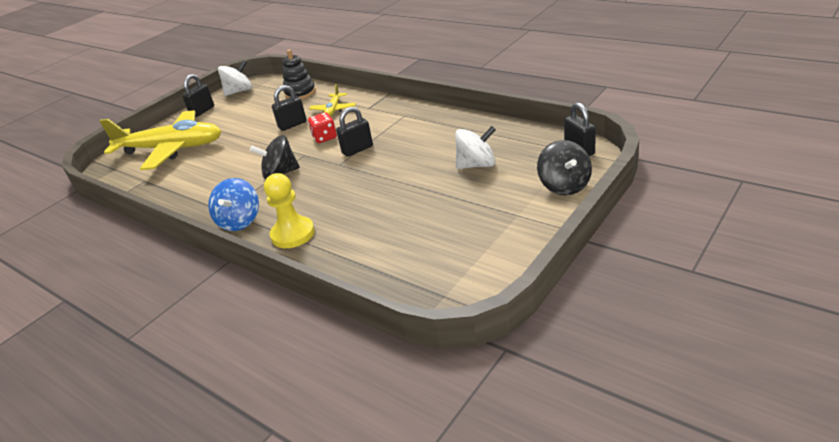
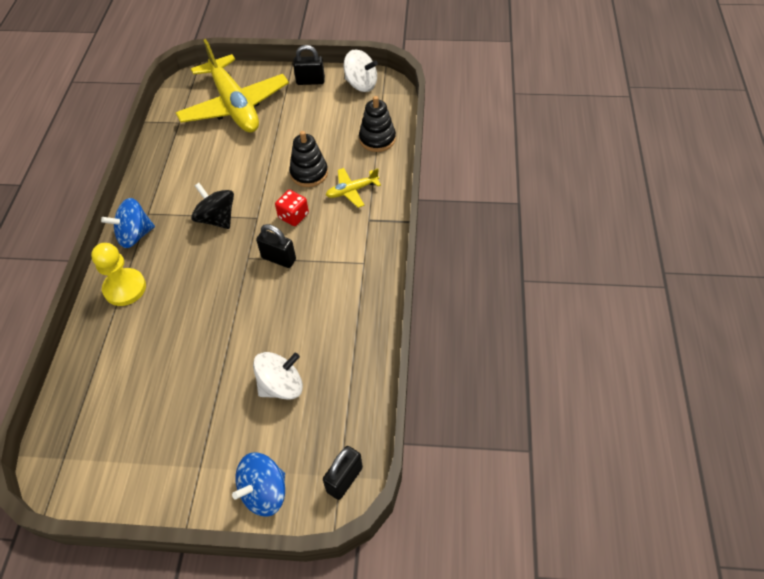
camera: 55 degrees right, 20 degrees up
black padlock [272,85,307,131] -> black stacking toy [289,131,328,187]
white spinning top [455,126,496,169] -> white spinning top turned 75 degrees counterclockwise [253,352,303,400]
black spinning top [537,140,592,195] -> blue spinning top [232,453,285,517]

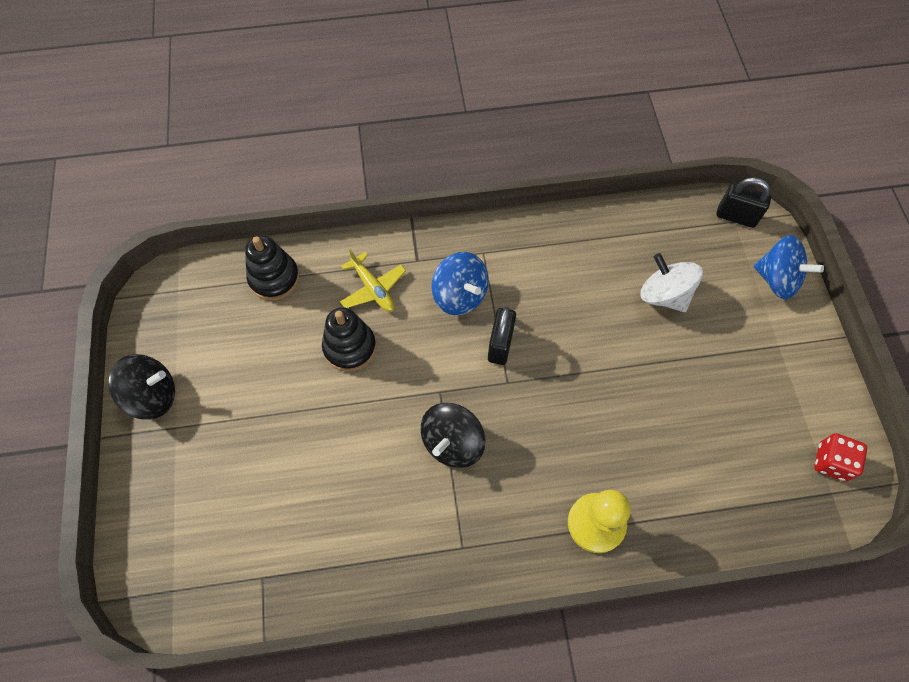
camera: 105 degrees left, 10 degrees up
blue spinning top [101,198,155,248] -> blue spinning top moved to [431,252,489,316]
yellow plane [175,39,289,133] -> none
red dice [275,190,309,226] -> red dice moved to [814,433,867,482]
black padlock [293,45,325,85] -> black spinning top [108,354,175,420]
white spinning top [344,49,378,92] -> none

